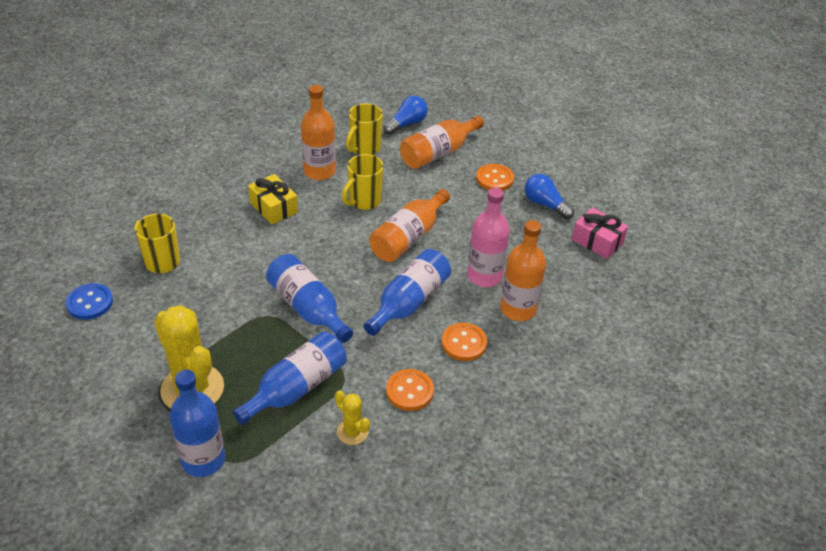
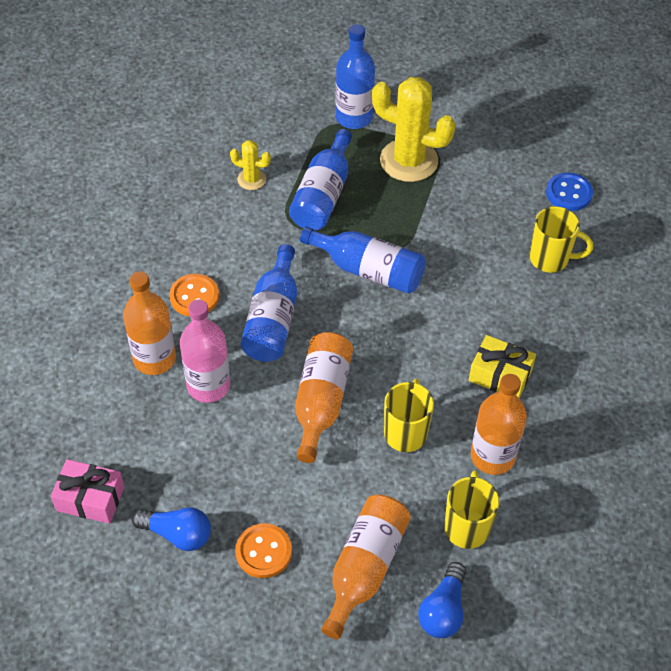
camera: 155 degrees right, 10 degrees up
orange button [386,369,434,411] -> none

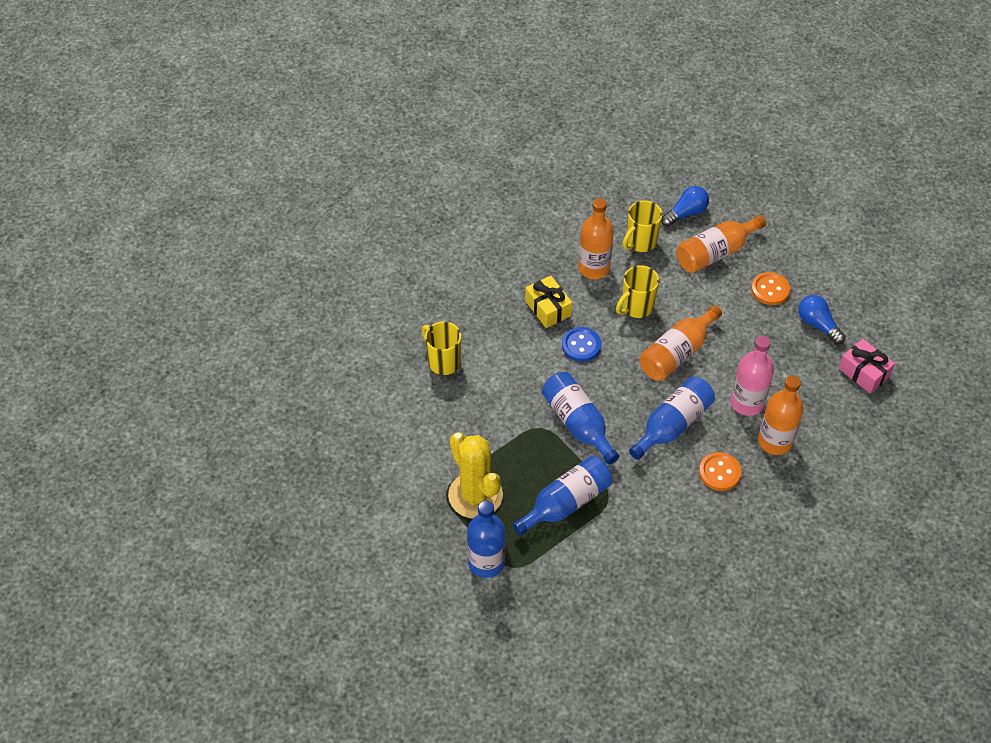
camera: 145 degrees left, 0 degrees up
yellow cactus [230,140,271,190] -> none
blue button [546,172,593,211] -> blue button moved to [562,327,601,362]

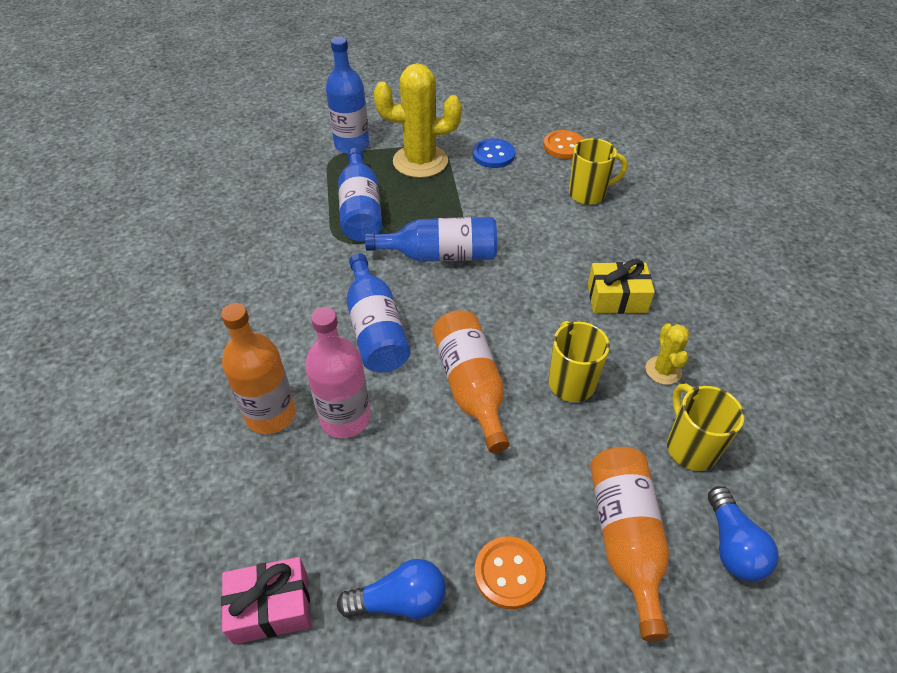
camera: 120 degrees right, 5 degrees down
blue button [562,327,601,362] -> blue button moved to [473,138,515,168]
orange bottle [578,198,614,279] -> yellow cactus [646,324,689,385]
orange button [699,452,741,491] -> orange button moved to [543,130,584,159]

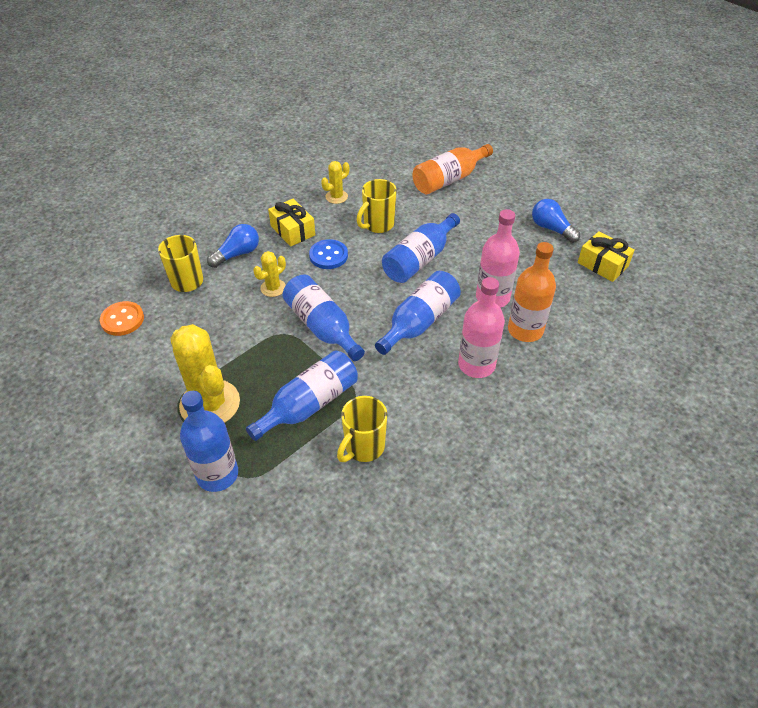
camera: 125 degrees left, 0 degrees up
pink gift [221,557,311,644] -> yellow gift [578,231,635,282]
orange bottle [432,310,510,453] -> blue bottle [382,213,460,283]
blue button [473,138,515,168] -> blue button moved to [309,239,348,269]
orange button [475,536,546,609] -> none
yellow mug [667,384,744,471] -> yellow mug moved to [337,396,388,462]
blue light bulb [708,486,779,582] -> blue light bulb moved to [207,224,259,268]
none -> yellow cactus [253,251,286,297]
none -> pink bottle [458,277,505,378]

